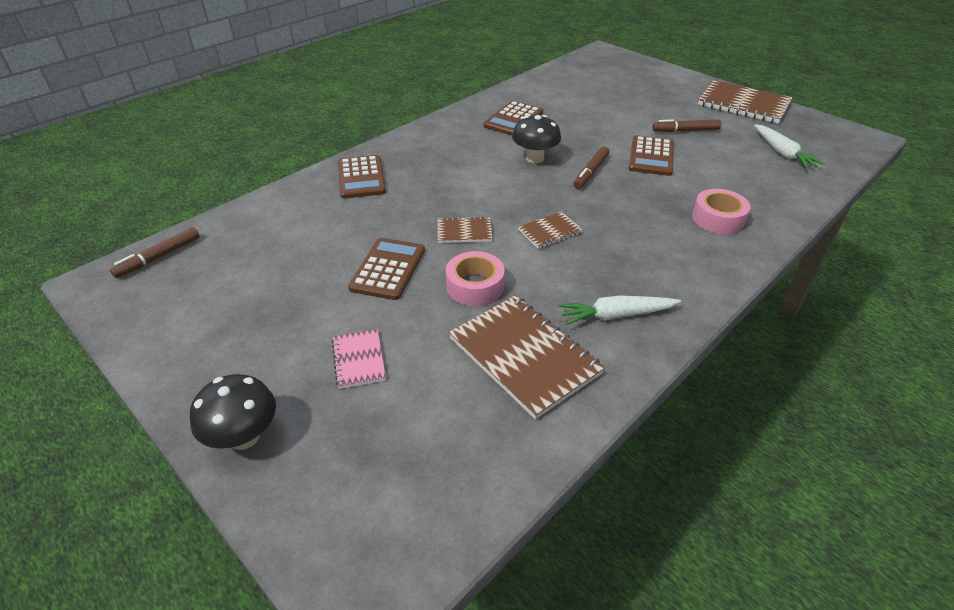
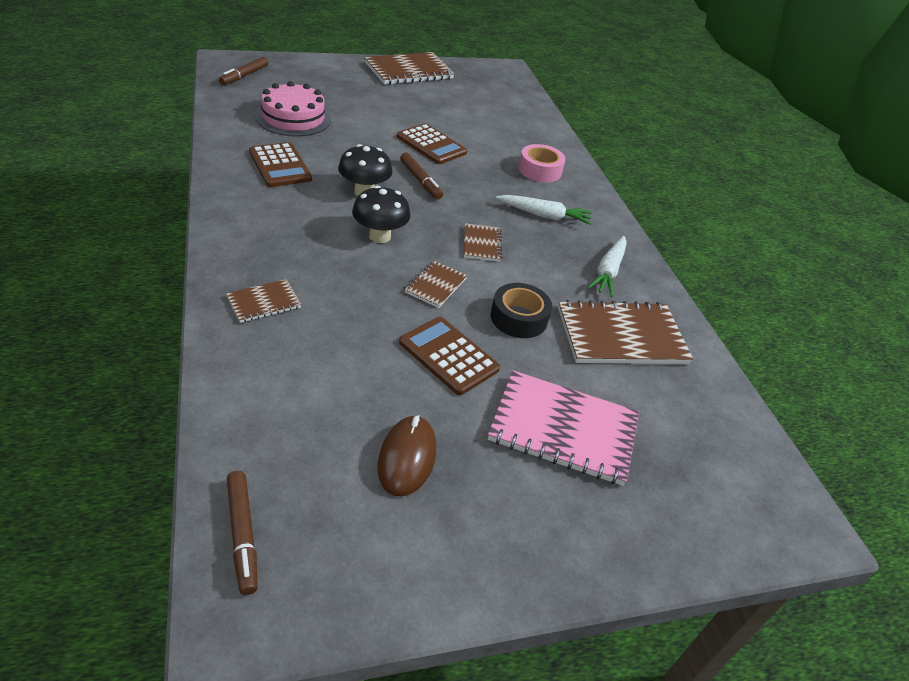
camera: 65 degrees left, 0 degrees up
black mushroom [190,374,276,450] -> black mushroom moved to [352,186,411,243]
pink notebook [332,329,386,389] -> pink notebook [488,370,639,486], size x1.97
brown calculator [338,155,386,199] -> brown notebook [226,279,301,323]
pink tape [446,251,505,306] -> black tape [491,283,552,338]
brown marker [652,119,721,132] -> brown marker moved to [219,57,268,85]
white carrot [754,124,825,169] -> white carrot moved to [496,195,592,225]
none -> pink cake [256,81,331,137]
none -> brown mouse [377,415,436,497]

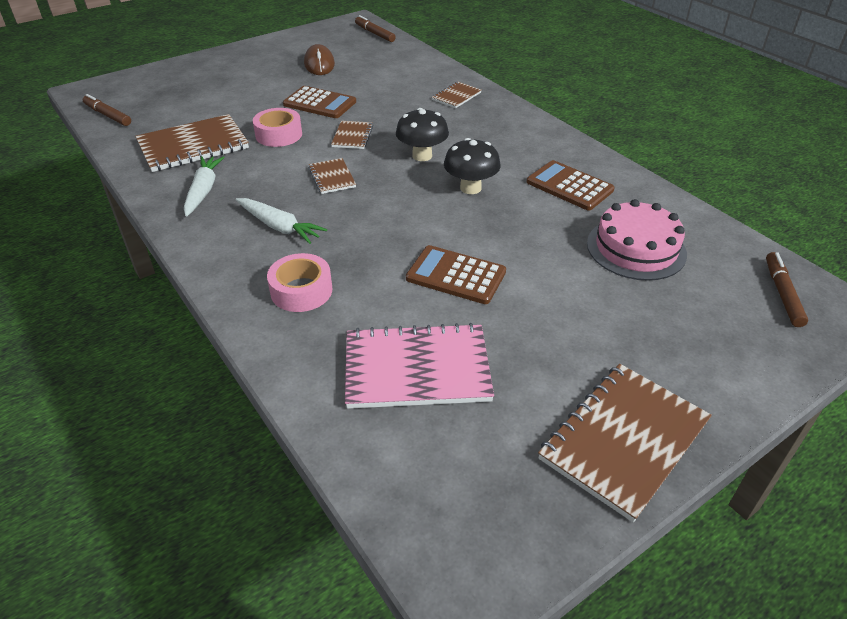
camera: 165 degrees right, 0 degrees up
brown marker [400,152,443,199] -> brown marker moved to [83,94,131,126]
pink notebook [488,370,639,486] -> pink notebook moved to [345,323,494,409]
black tape [491,283,552,338] -> pink tape [253,108,302,147]
white carrot [496,195,592,225] -> white carrot turned 135 degrees counterclockwise [236,198,327,244]

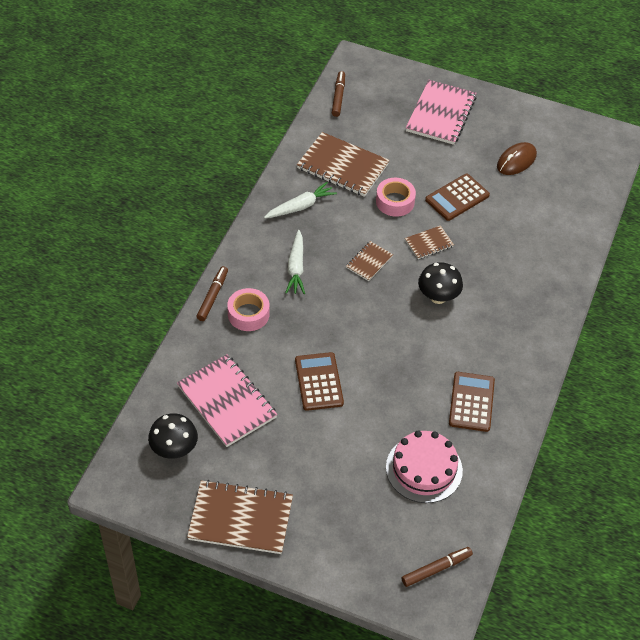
camera: 55 degrees right, 10 degrees up
brown calculator [283,86,356,118] -> brown calculator turned 60 degrees clockwise [425,174,490,221]
brown marker [355,15,395,42] -> brown marker moved to [196,266,228,321]
brown notebook [432,82,481,108] -> none
black mushroom [444,138,501,194] -> black mushroom moved to [148,413,198,459]
none -> pink notebook [406,80,477,145]

